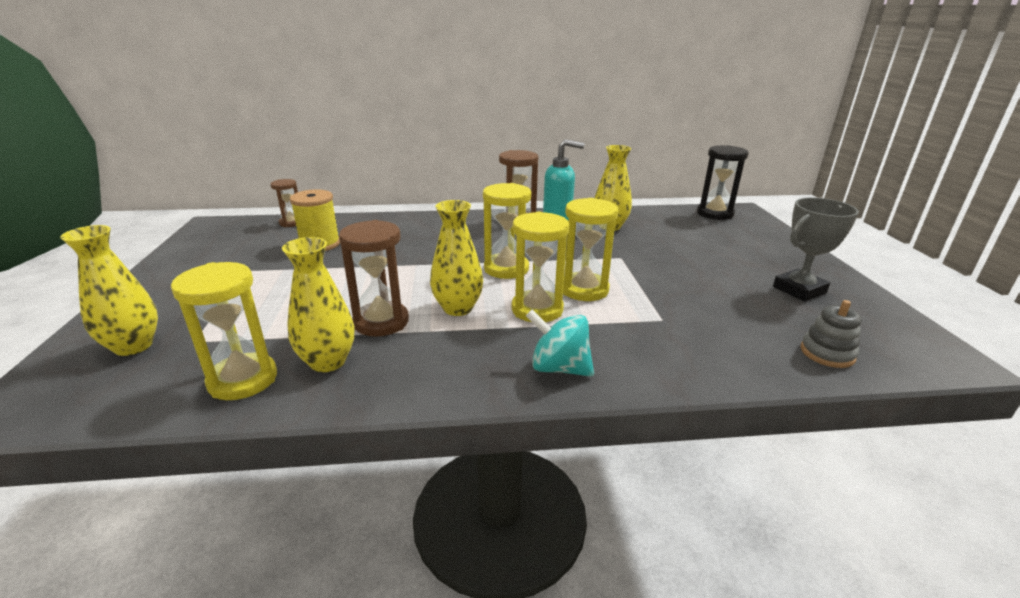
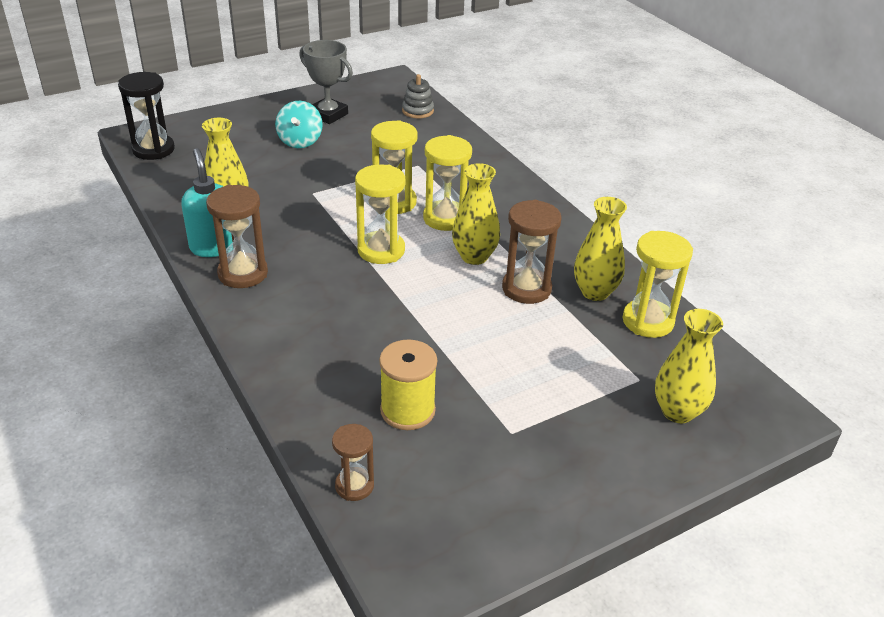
camera: 115 degrees left, 10 degrees up
turquoise spinning top [526,310,594,377] -> turquoise spinning top moved to [275,101,323,148]

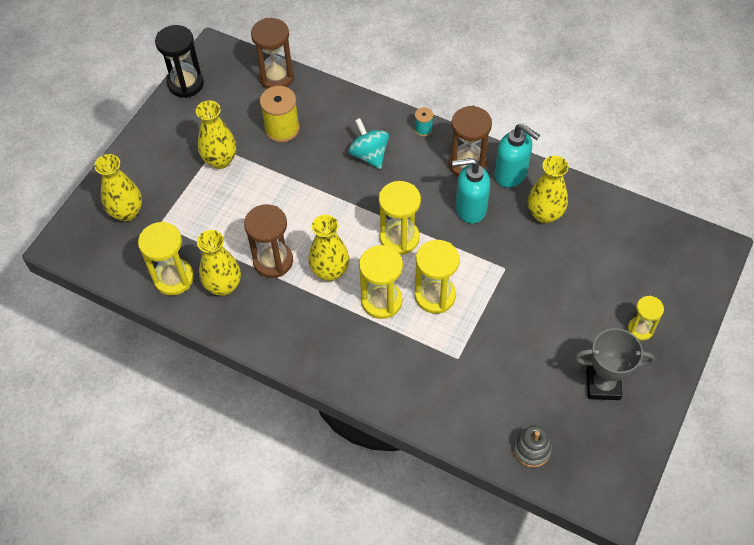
camera: 150 degrees right, 20 degrees up
black hourglass [118,72,175,160] -> black hourglass moved to [155,25,204,98]
turquoise spinning top [275,101,323,148] -> turquoise spinning top moved to [348,118,389,169]
brown hourglass [332,424,374,501] -> brown hourglass [251,18,294,89], size x1.63
none -> yellow vase [196,100,236,169]
none -> turquoise spool [414,107,433,137]
none -> turquoise soap dispenser [452,158,490,224]
none -> yellow hourglass [628,296,664,341]

